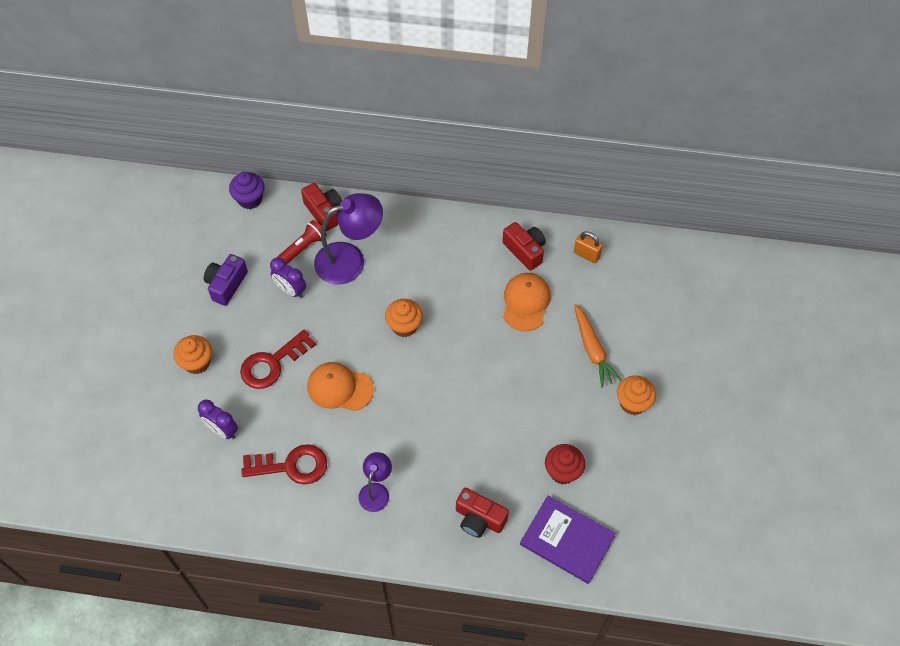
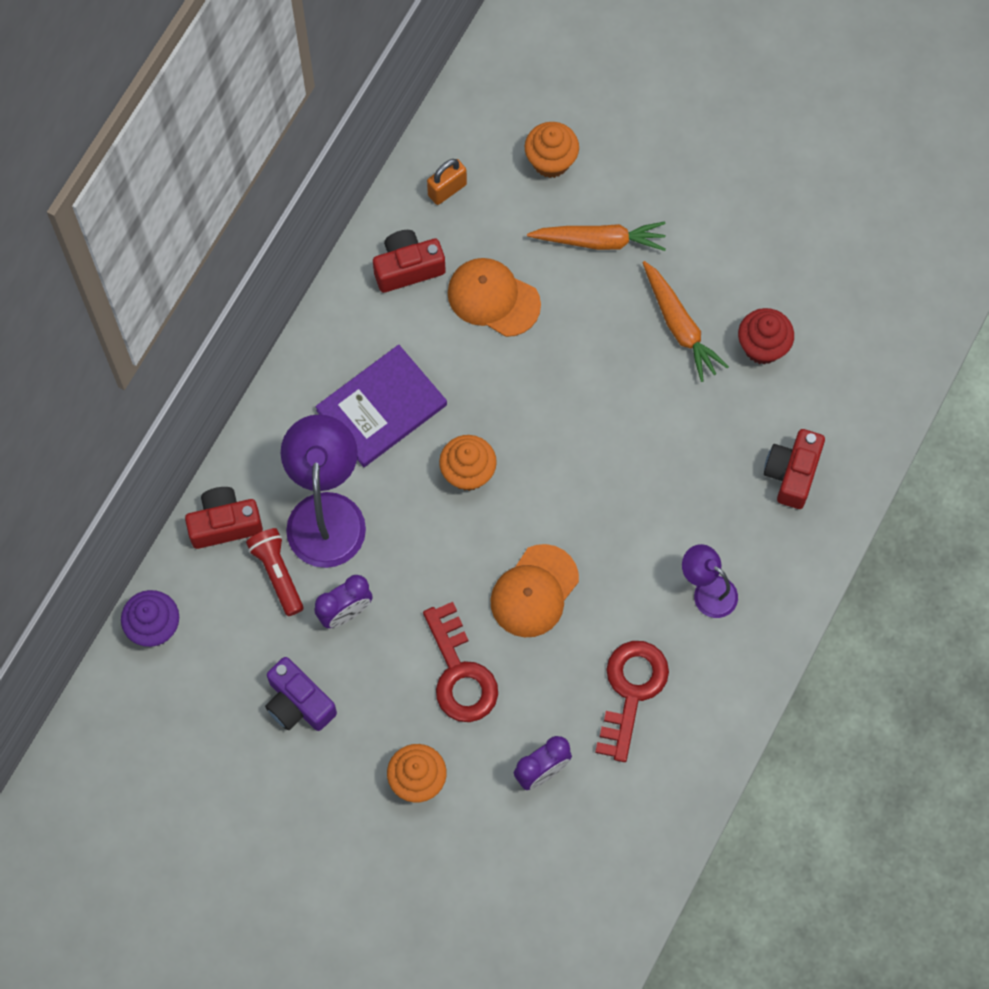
camera: 70 degrees left, 10 degrees up
red camera [456,488,509,538] -> red camera turned 150 degrees clockwise [764,429,825,509]
purple book [520,496,616,584] -> purple book moved to [315,345,447,467]
orange cupcake [617,376,656,415] -> orange cupcake moved to [525,122,579,178]
none -> orange carrot [642,261,729,382]

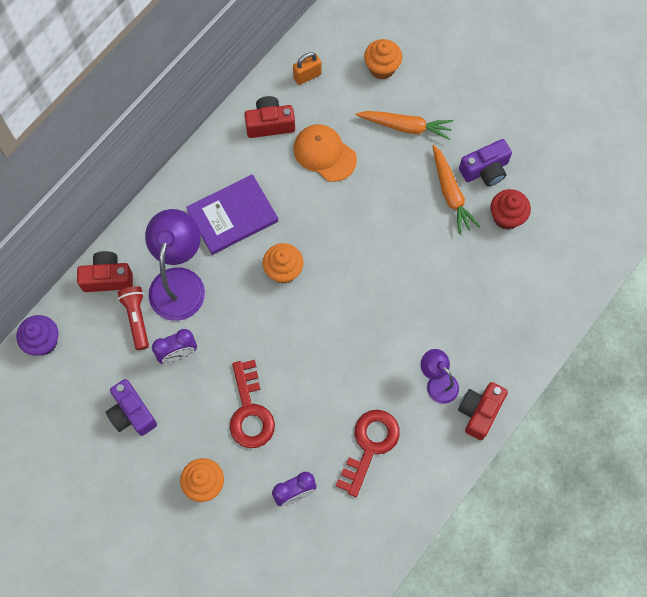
camera: 10 degrees right, 0 degrees up
orange cap [490,544,579,637] -> none
red camera [764,429,825,509] -> red camera moved to [458,382,508,440]
none -> purple camera [459,139,512,187]

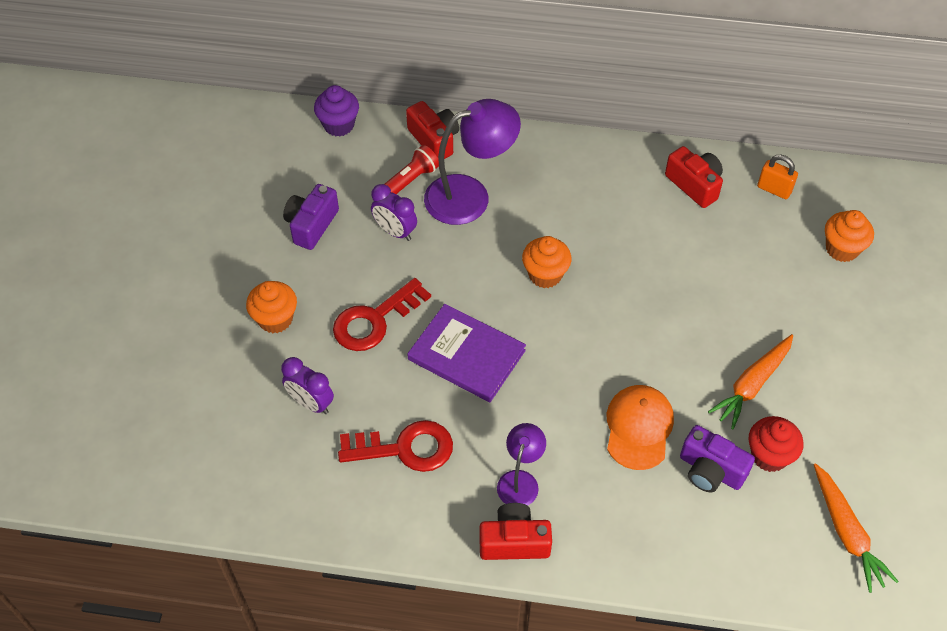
camera: 60 degrees right, 15 degrees down
purple book [186,174,278,255] -> purple book moved to [407,304,526,402]
orange cap [294,124,357,182] -> orange cap moved to [607,385,674,470]
orange carrot [356,111,453,140] -> orange carrot moved to [814,464,899,593]
purple camera [459,139,512,187] -> purple camera moved to [680,425,755,492]

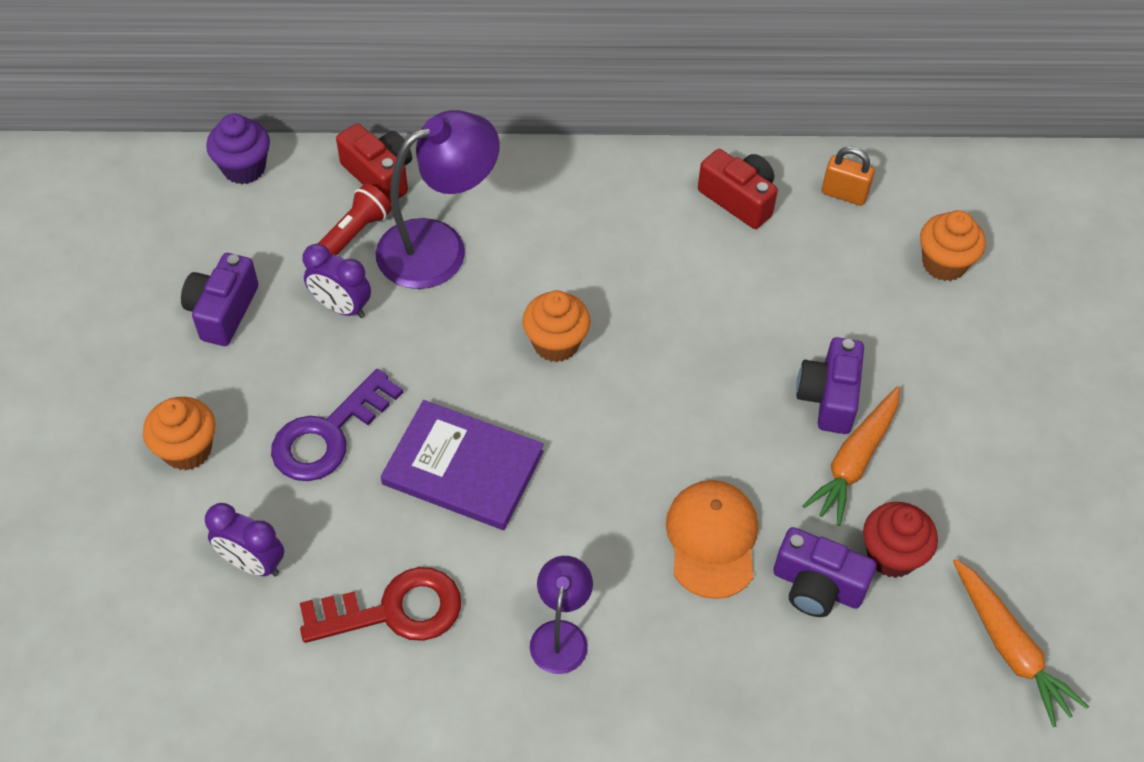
camera: 10 degrees left, 0 degrees up
red key [333,278,431,351] -> purple key [271,369,403,481]
red camera [479,503,552,560] -> none
none -> purple camera [796,337,864,434]

